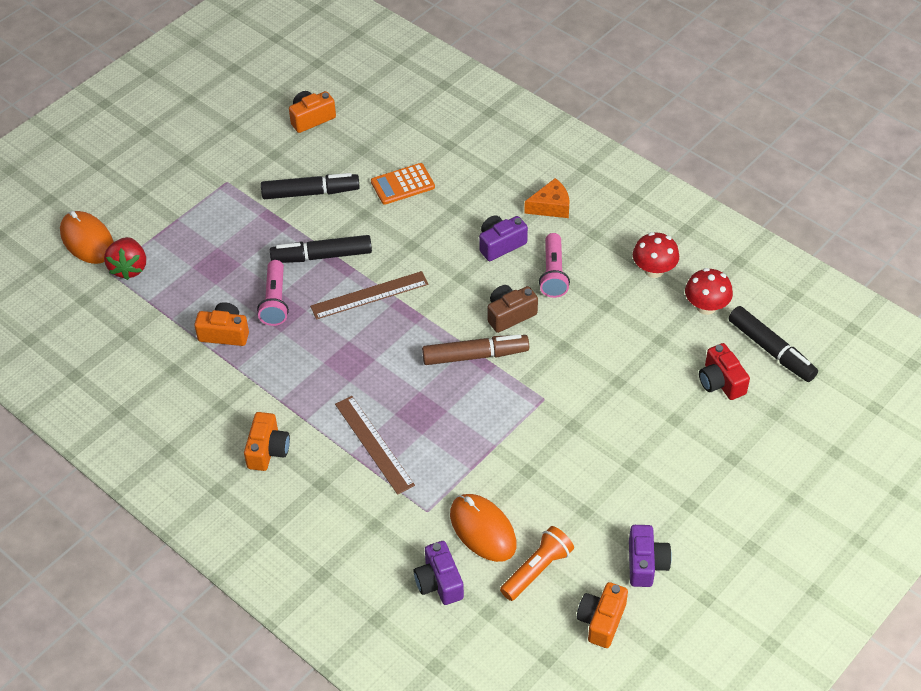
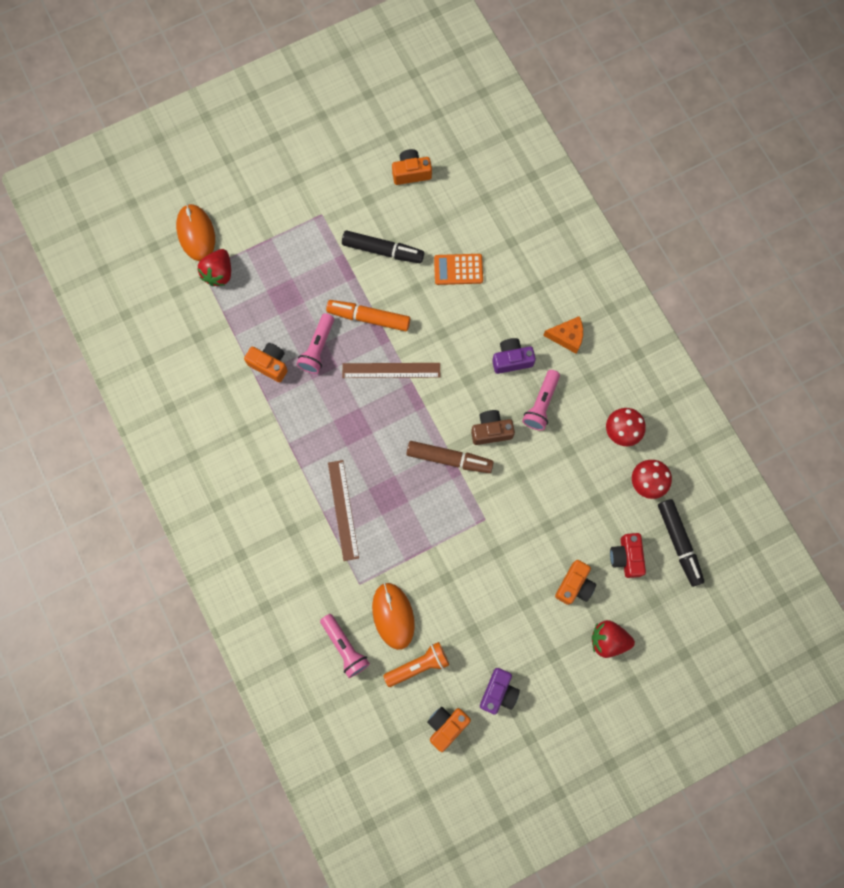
camera: 20 degrees right, 25 degrees up
orange camera [244,412,290,471] -> orange camera moved to [555,560,596,605]
black marker [270,235,372,263] -> orange marker [326,300,410,331]
purple camera [414,541,464,605] -> pink flashlight [320,614,370,678]
none -> red strawberry [592,620,635,658]

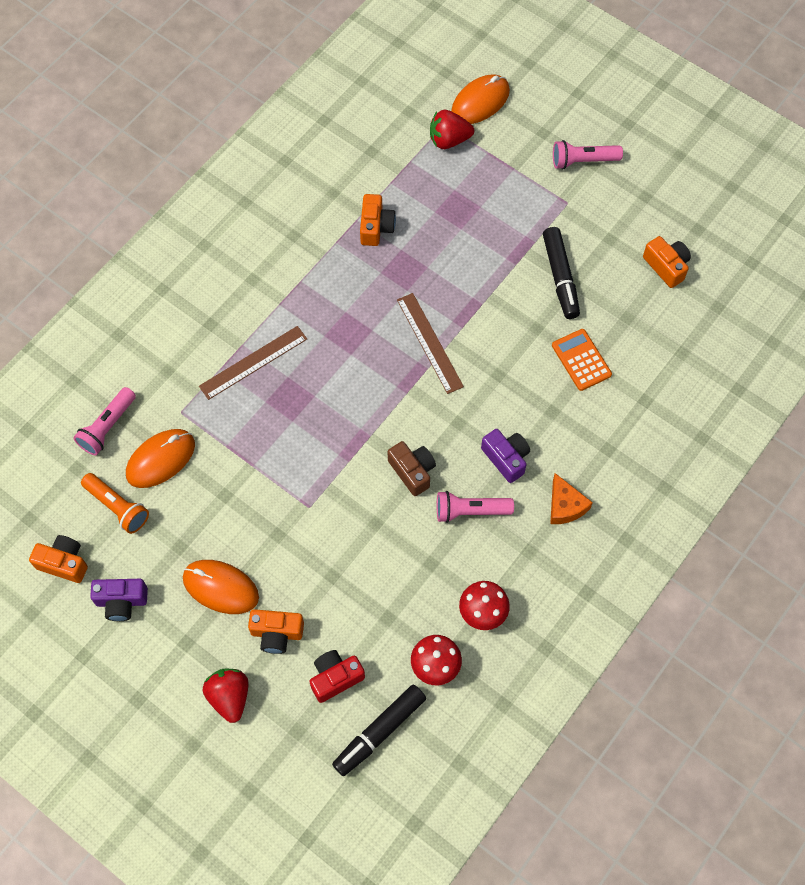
camera: 65 degrees right, 10 degrees down
pink flashlight [297,313,334,374] -> pink flashlight moved to [553,140,623,169]
orange marker [326,300,410,331] -> none
brown marker [406,441,494,473] -> none
none -> orange mouse [183,560,259,614]

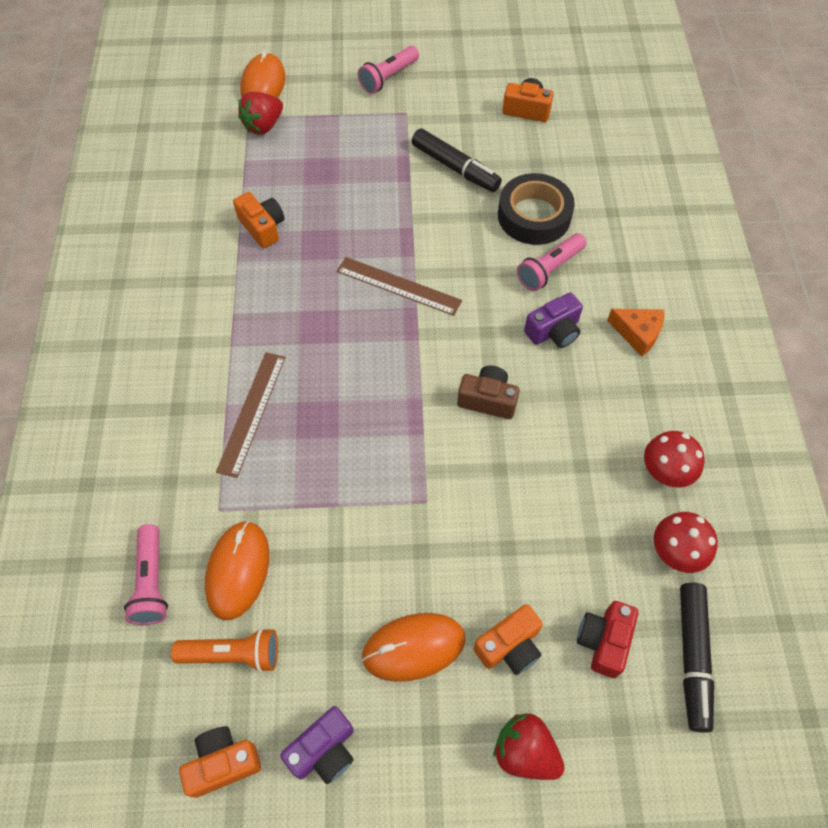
camera: 40 degrees left, 5 degrees down
pink flashlight [437,491,514,523] -> pink flashlight moved to [517,233,586,291]
purple camera [481,429,530,483] -> purple camera turned 135 degrees clockwise [524,292,583,348]
orange calculator [552,329,612,391] -> black tape [498,173,575,245]

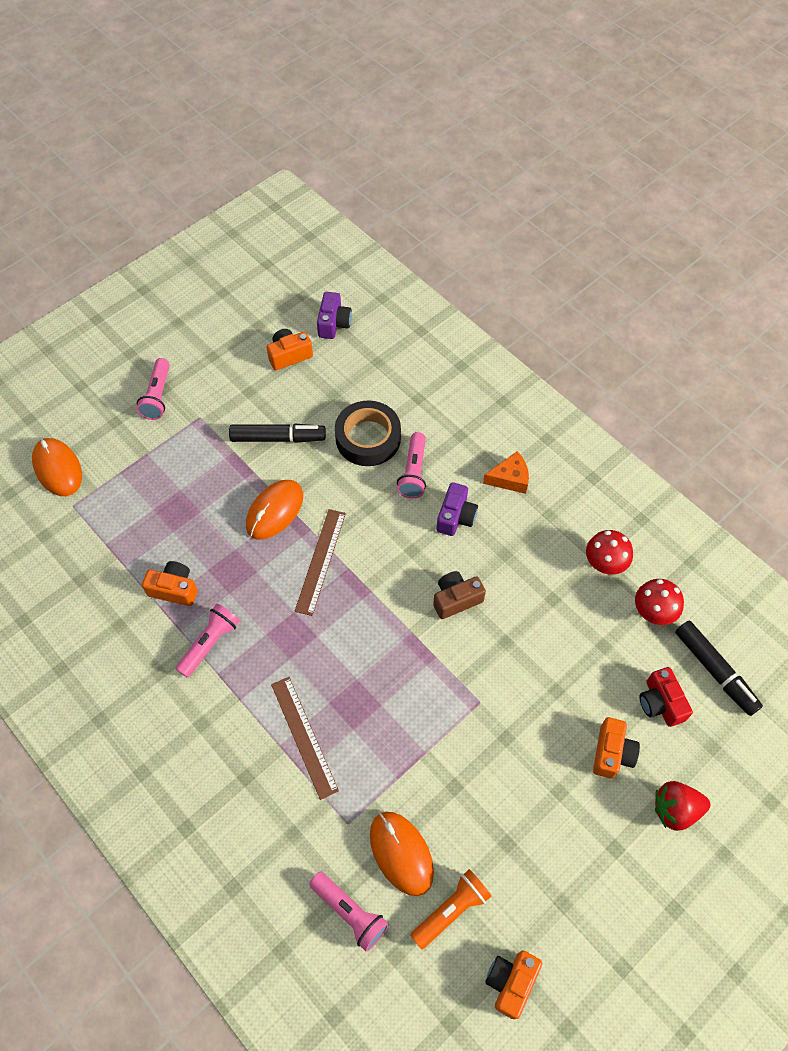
camera: 40 degrees left, 0 degrees up
red strawberry [238,92,283,135] -> none
purple camera [280,706,354,784] -> purple camera moved to [317,292,352,339]
brown ruler [337,257,462,316] -> brown ruler turned 60 degrees counterclockwise [295,509,346,616]
orange mouse [362,613,466,682] -> orange mouse moved to [246,480,303,540]
none -> pink flashlight [175,604,240,678]

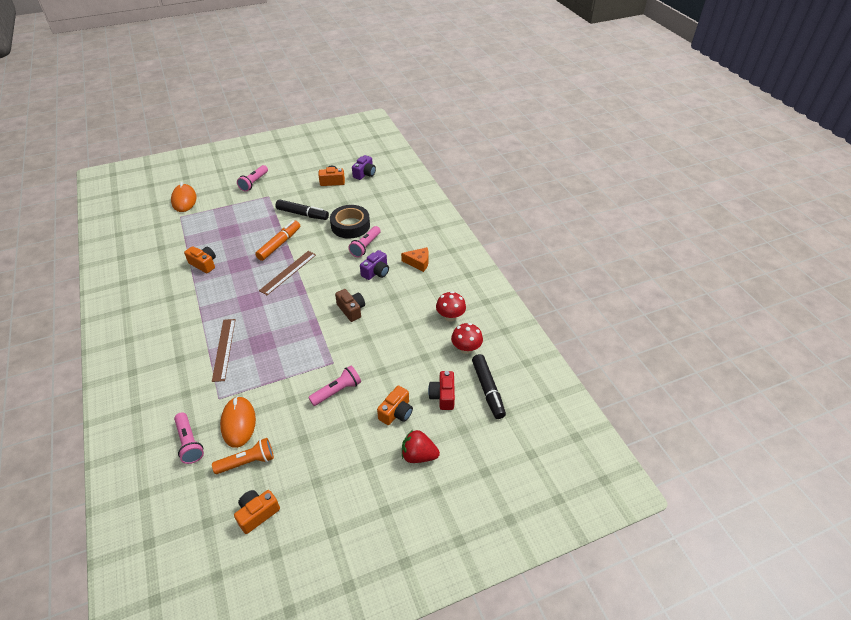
camera: 20 degrees right, 15 degrees down
pink flashlight [175,604,240,678] -> pink flashlight moved to [308,365,361,406]
orange mouse [246,480,303,540] -> orange marker [255,220,300,261]
brown camera [433,571,486,619] -> brown camera turned 60 degrees clockwise [335,289,365,322]

